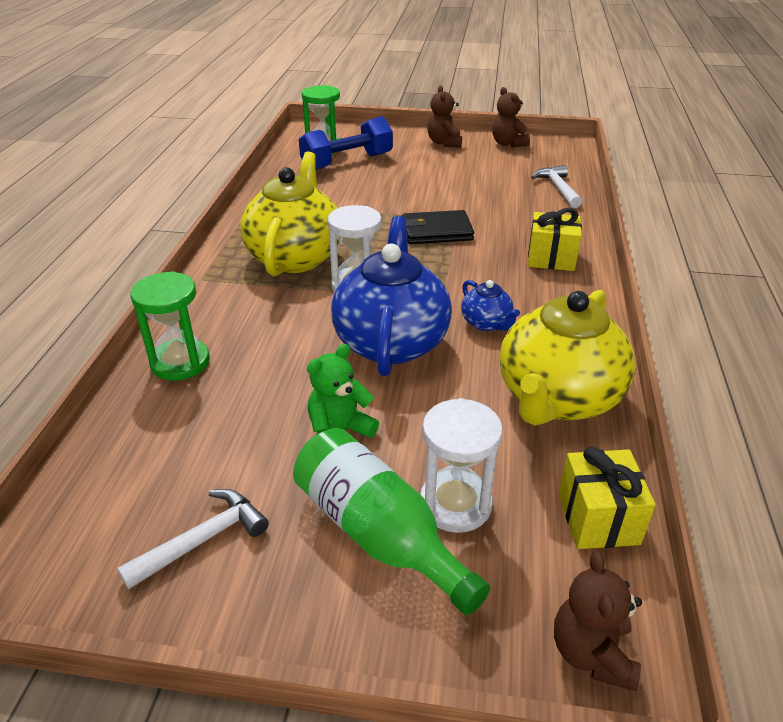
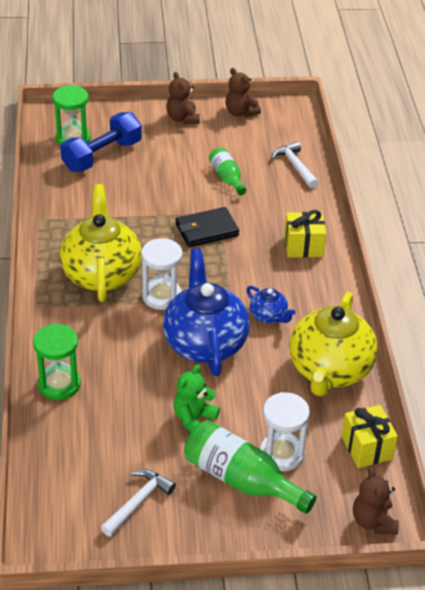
camera: 15 degrees left, 5 degrees up
none -> green bottle [209,147,246,195]

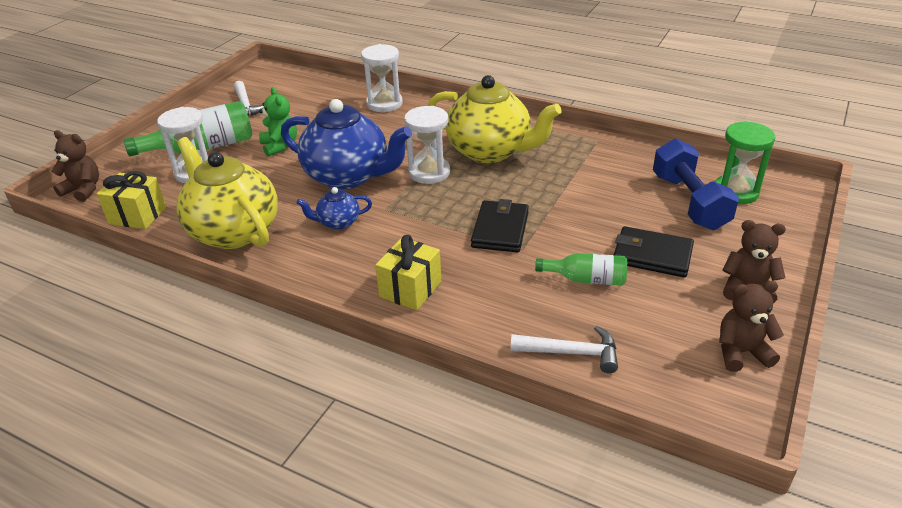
camera: 125 degrees right, 5 degrees down
green hourglass [33,324,81,400] -> white hourglass [361,44,403,112]
none -> black wallet [614,226,694,277]

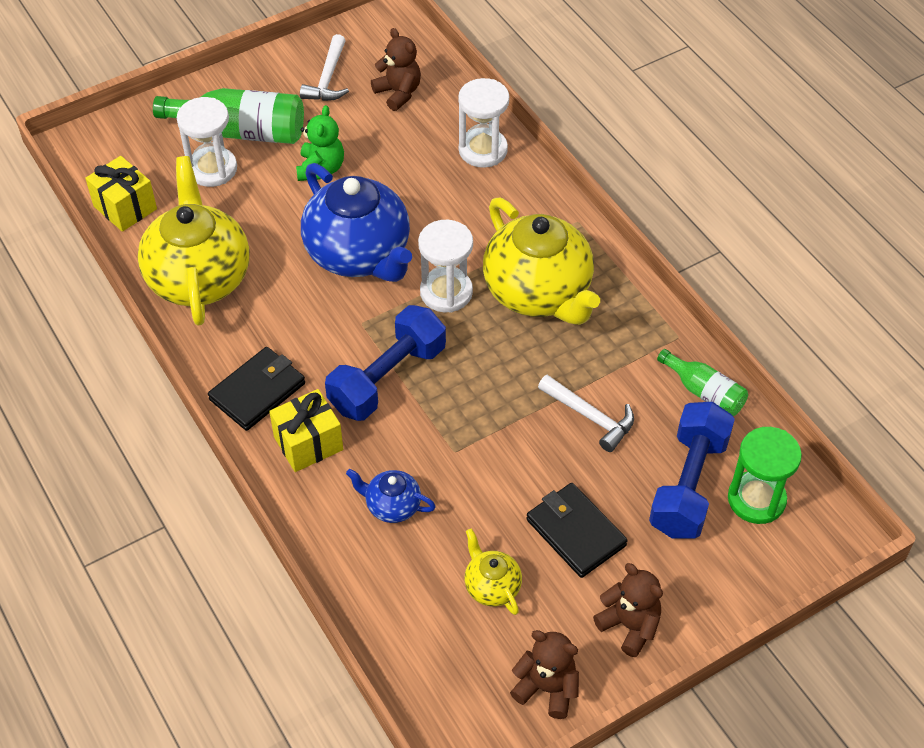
camera: 30 degrees right, 15 degrees up
brown teddy bear [52,130,99,202] -> brown teddy bear moved to [371,28,421,111]
blue teapot [297,187,372,230] -> blue teapot moved to [346,469,436,523]
black wallet [471,199,529,252] -> black wallet moved to [208,347,305,431]
white hammer [511,326,618,373] -> white hammer moved to [538,375,634,452]
green bottle [535,253,627,286] -> green bottle moved to [657,349,748,416]
none -> blue dumbbell [325,305,446,421]
none -> yellow teapot [464,528,522,615]

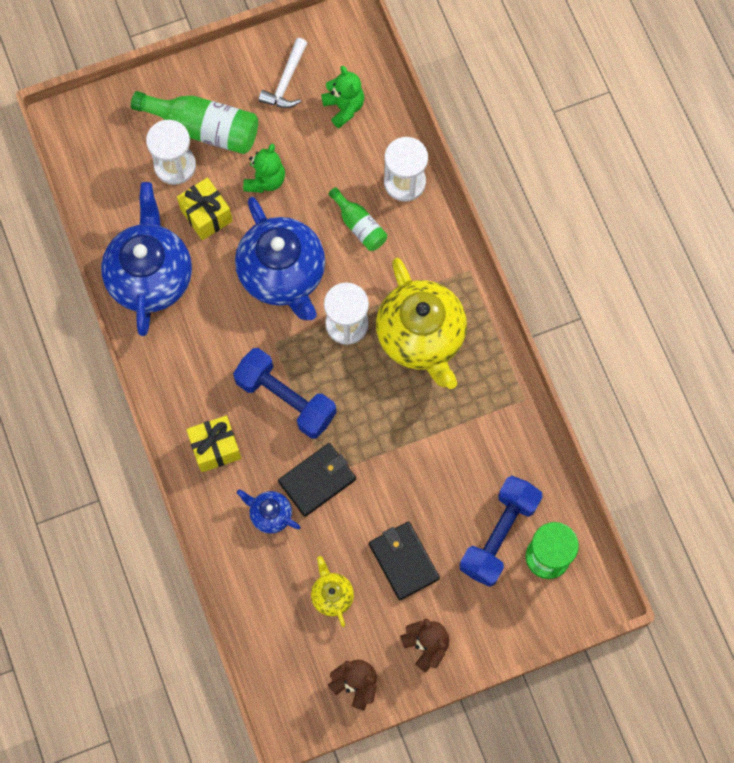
camera: 10 degrees right, 20 degrees up
yellow gift [85,156,157,232] -> yellow gift moved to [177,177,232,240]
yellow teapot [138,156,250,326] -> blue teapot [101,182,192,336]
black wallet [208,347,305,431] -> black wallet moved to [278,443,356,517]
blue dumbbell [325,305,446,421] -> blue dumbbell turned 75 degrees clockwise [233,348,337,439]
brown teddy bear [371,28,421,111] -> green teddy bear [321,65,364,128]
white hammer [538,375,634,452] -> none
green bottle [657,349,748,416] -> green bottle moved to [329,187,387,251]

